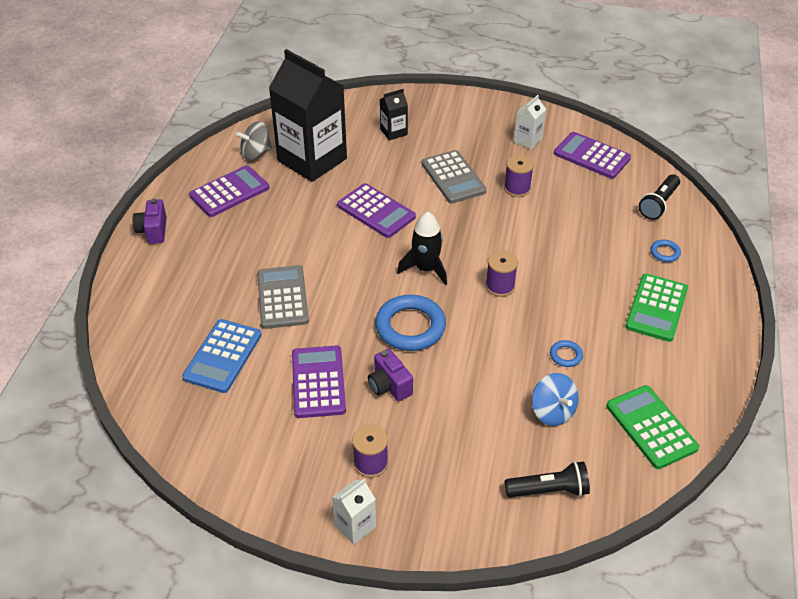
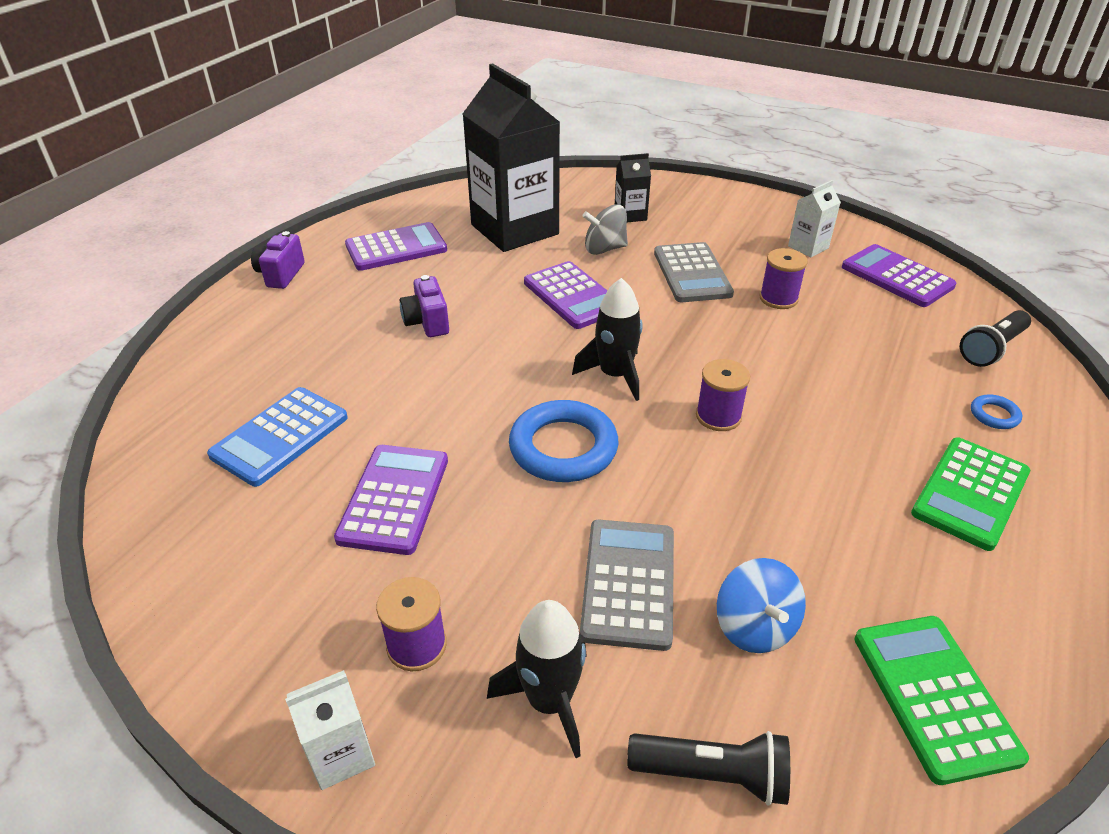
camera: 15 degrees right, 5 degrees down
grey spinning top [236,121,272,161] -> grey spinning top moved to [582,205,628,255]
grey calculator [257,265,309,329] -> grey calculator moved to [580,520,674,651]
purple camera [368,349,413,401] -> purple camera moved to [400,275,449,337]
blue ring [550,340,583,367] -> none
none -> black rocket [487,600,587,758]

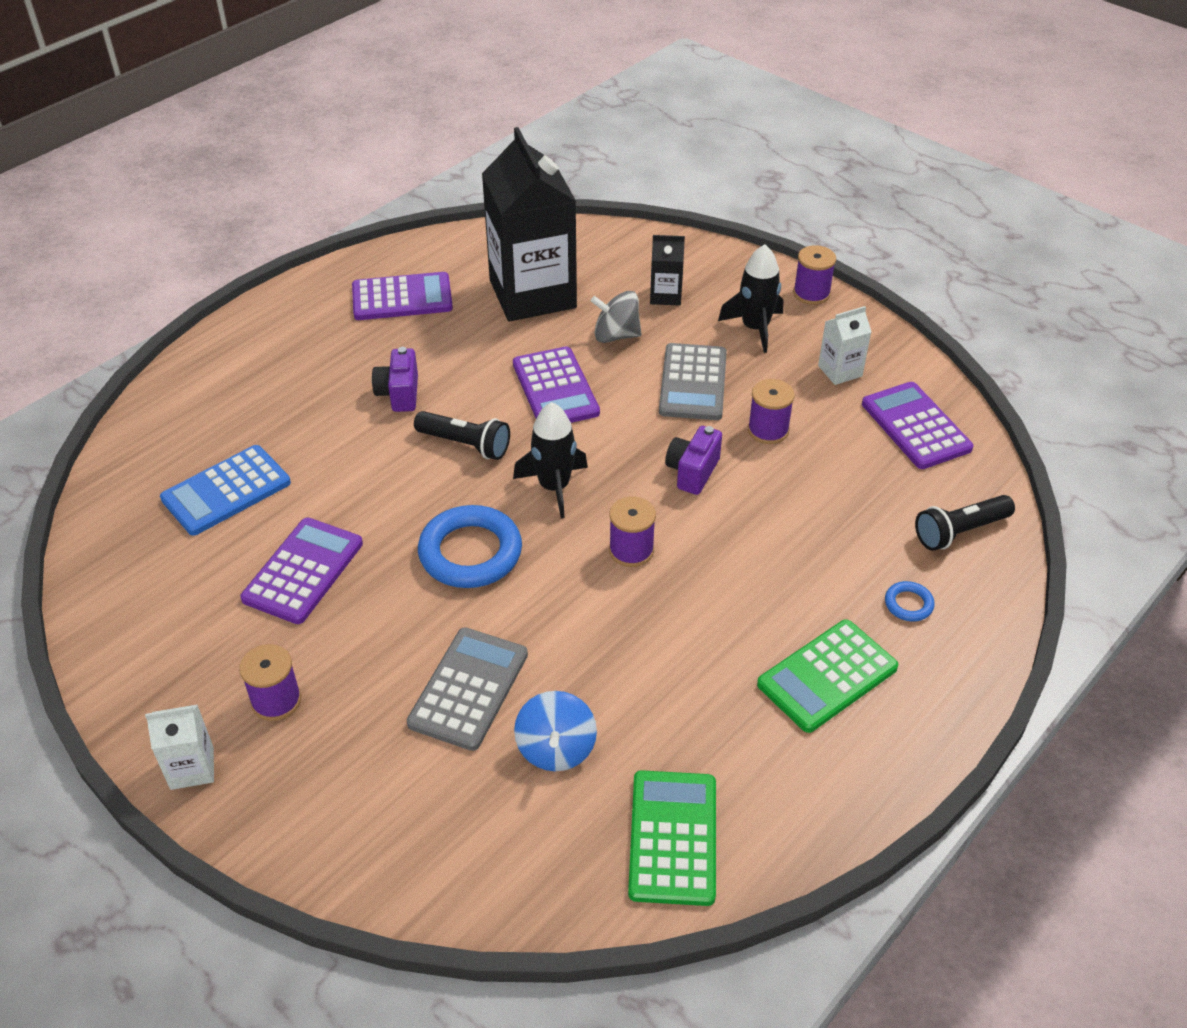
camera: 15 degrees right, 5 degrees up
purple camera [251,231,305,289] -> purple camera moved to [665,426,722,495]
black rocket [487,600,587,758] -> black rocket moved to [718,244,783,353]
black flashlight [627,731,790,806] -> black flashlight moved to [414,411,510,460]
none -> purple spool [793,245,836,305]

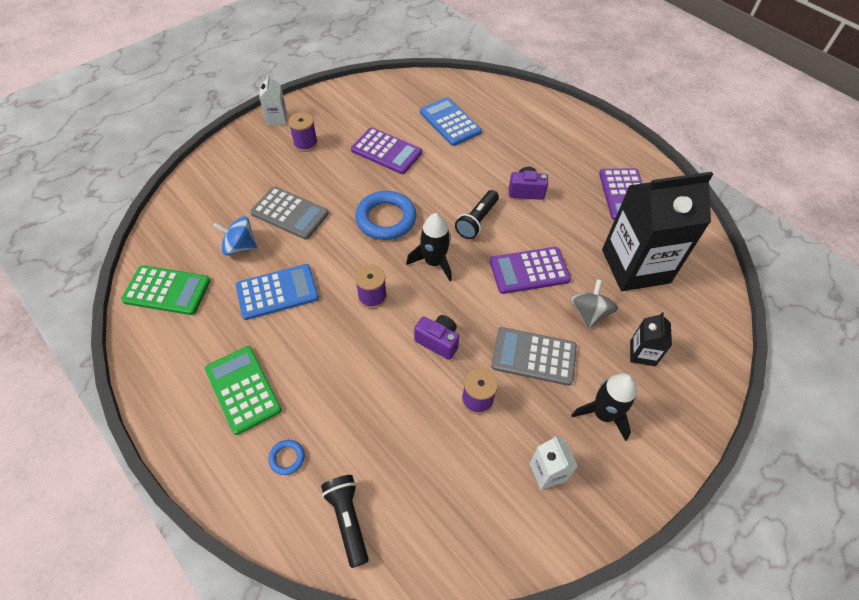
camera: 95 degrees right, 10 degrees up
purple spool [793,245,836,305] -> none
purple calculator [862,382,973,469] -> none
none -> blue calculator [236,264,319,320]

